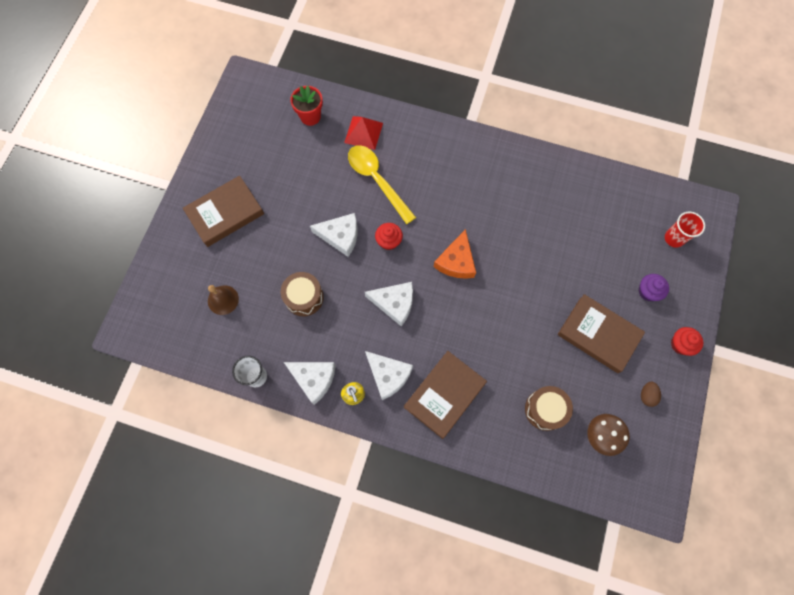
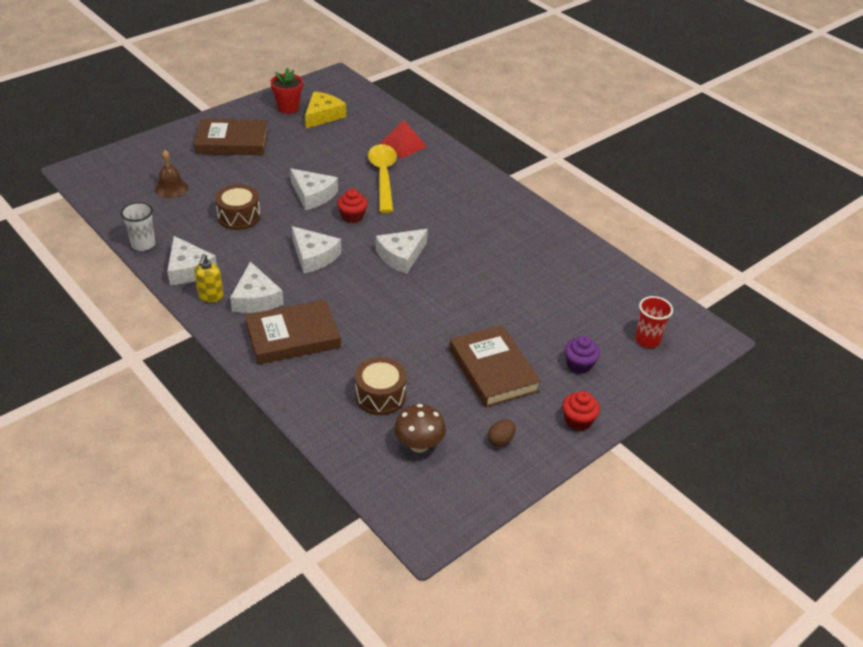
camera: 30 degrees right, 30 degrees down
red flower pot [290,86,323,126] -> red flower pot moved to [271,68,303,114]
orange cheese [434,229,476,279] -> white cheese [376,229,428,274]
none -> yellow cheese [305,92,346,128]

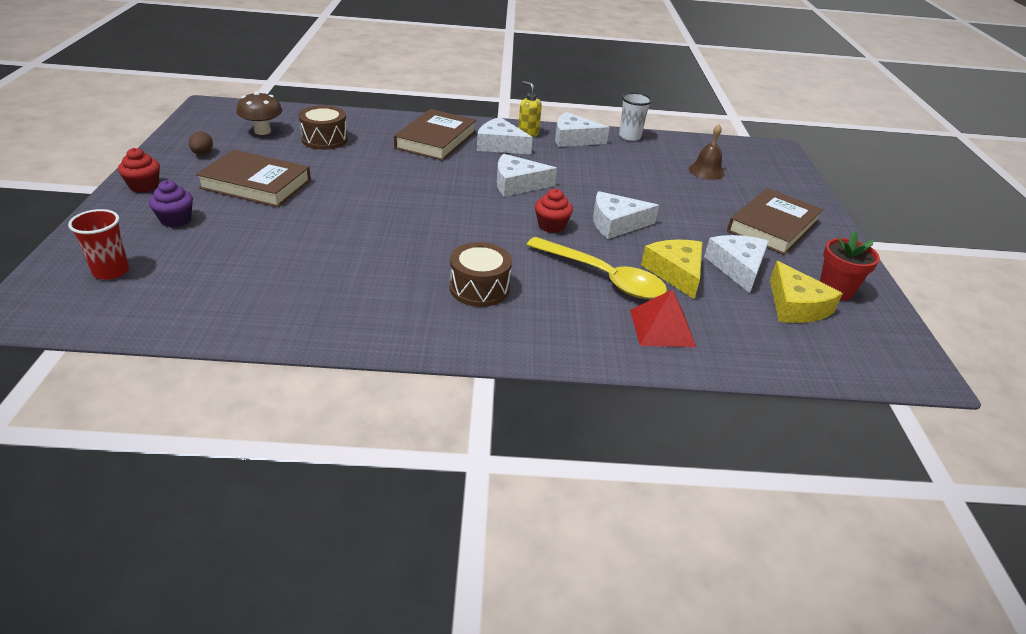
camera: 130 degrees right, 5 degrees down
brown drum [215,184,261,230] -> brown drum moved to [450,242,512,307]
white cheese [376,229,428,274] -> white cheese moved to [704,235,769,293]
none -> yellow cheese [641,239,702,299]

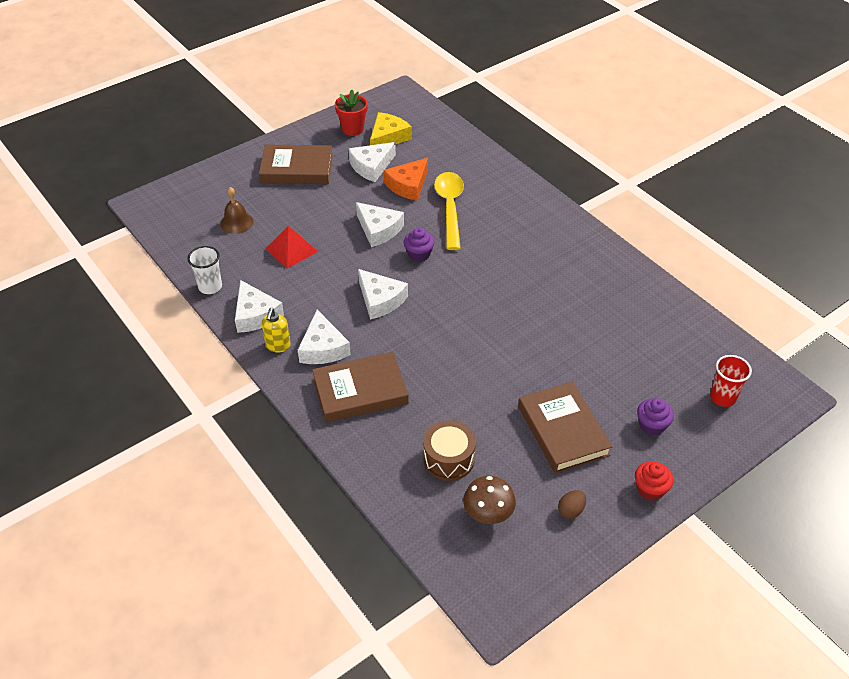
camera: 125 degrees left, 10 degrees up
brown drum [450,242,512,307] -> none
red cupcake [535,189,573,233] -> purple cupcake [404,228,435,262]
red pyramid [630,289,696,347] -> red pyramid moved to [265,226,318,269]
yellow cheese [641,239,702,299] -> orange cheese [384,158,428,201]

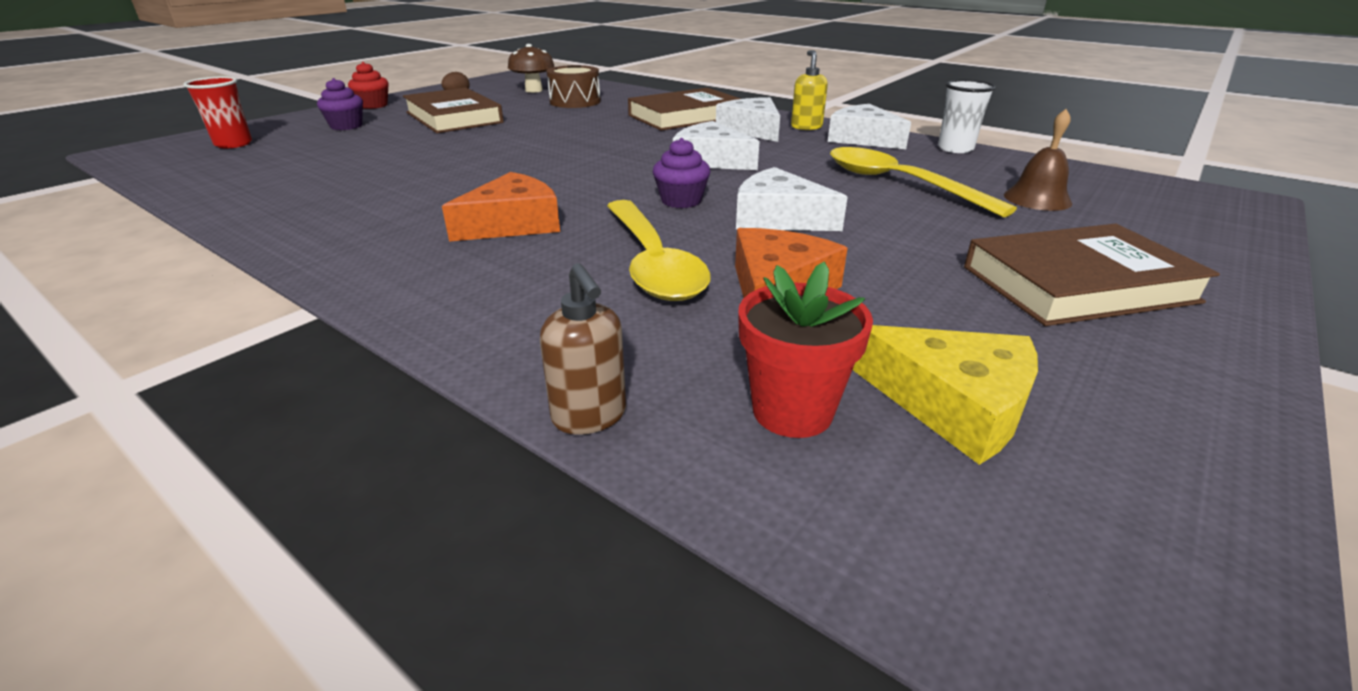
camera: 165 degrees right, 15 degrees down
red pyramid [265,226,318,269] -> yellow spoon [830,147,1017,217]
red flower pot [335,90,368,136] -> red flower pot moved to [738,262,873,438]
white cheese [349,142,396,182] -> none
yellow cheese [370,112,412,145] -> yellow cheese turned 75 degrees counterclockwise [853,325,1038,465]
none -> orange cheese [442,172,560,242]
none -> brown soap dispenser [540,263,626,435]

